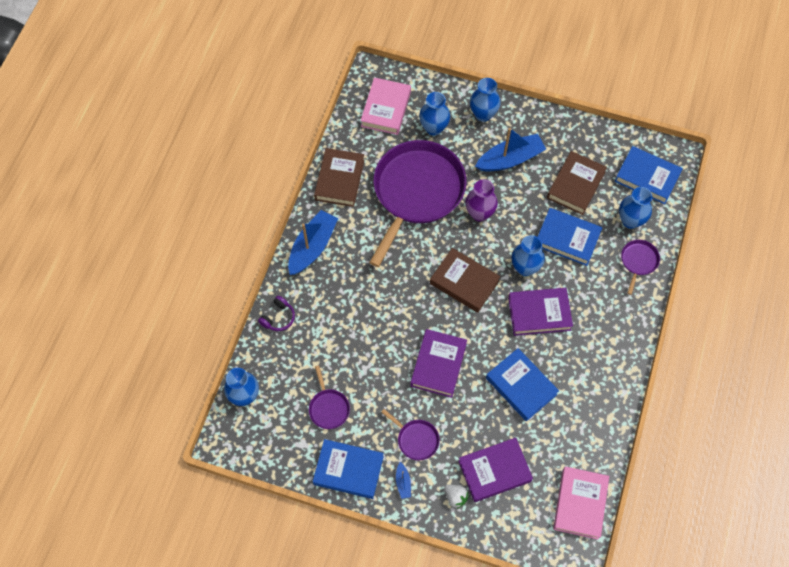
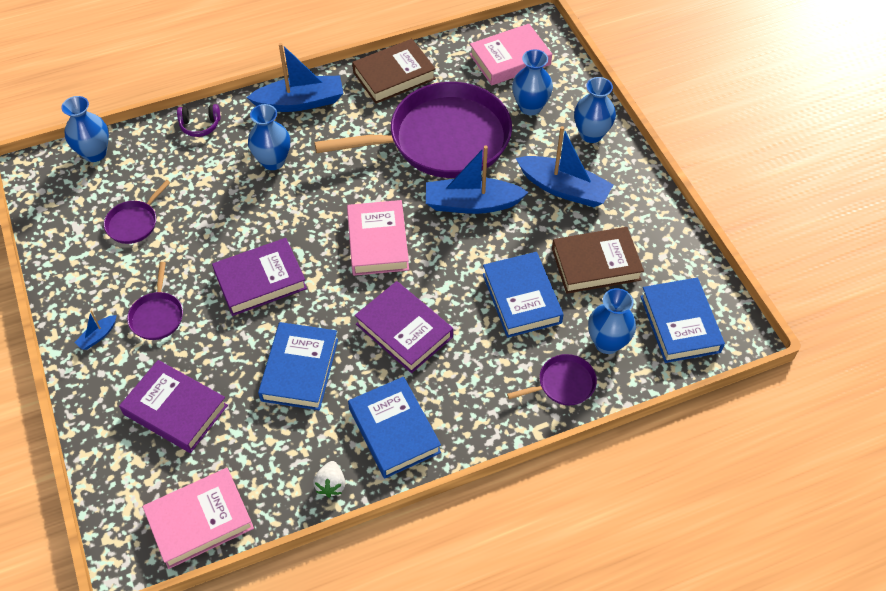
camera: 50 degrees right, 10 degrees down
blue book [313,439,384,499] -> blue book moved to [348,377,441,478]
brown book [430,248,501,313] -> pink book [347,200,409,276]
white strawberry [444,484,469,509] -> white strawberry moved to [313,461,346,498]
purple vase [465,179,498,221] -> blue boat [426,146,529,214]
blue vase [512,235,545,276] -> blue vase moved to [248,104,290,170]

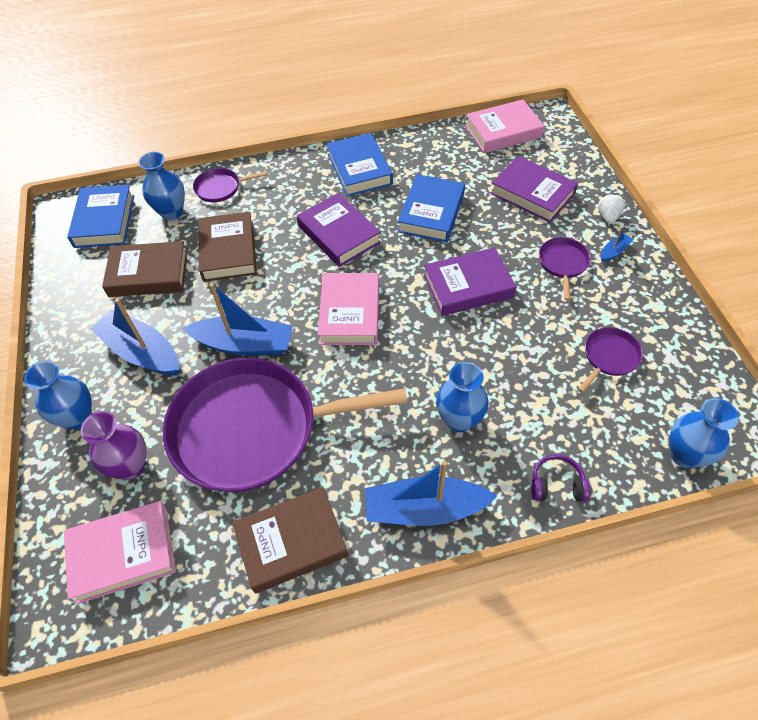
camera: 170 degrees left, 0 degrees up
white strawberry [313,461,346,498] -> white strawberry moved to [598,193,625,224]
blue book [483,252,564,338] -> brown book [199,212,257,282]
blue vase [512,49,553,115] -> purple vase [81,412,146,480]

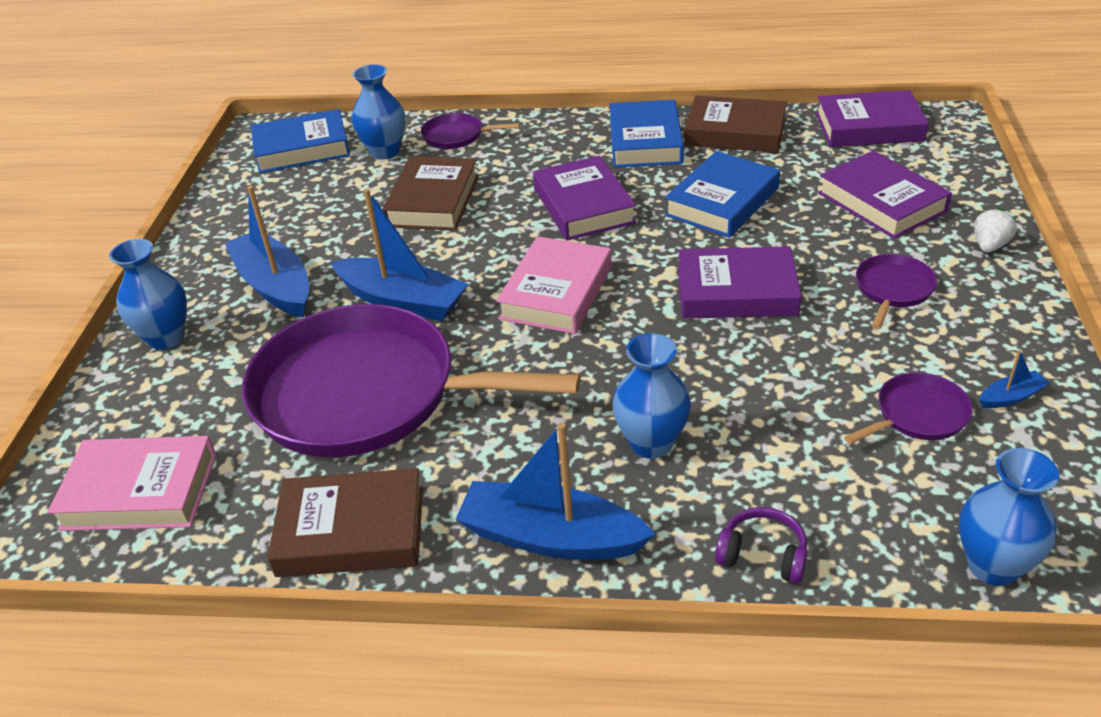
camera: 20 degrees right, 15 degrees down
blue book [67,185,134,248] -> blue book turned 60 degrees clockwise [251,109,350,173]
purple vase [81,412,146,480] -> none
brown book [102,241,188,297] -> brown book moved to [684,95,787,153]
pink book [465,99,545,153] -> purple book [816,90,929,147]
blue boat [601,227,634,262] -> blue boat moved to [979,350,1050,408]

